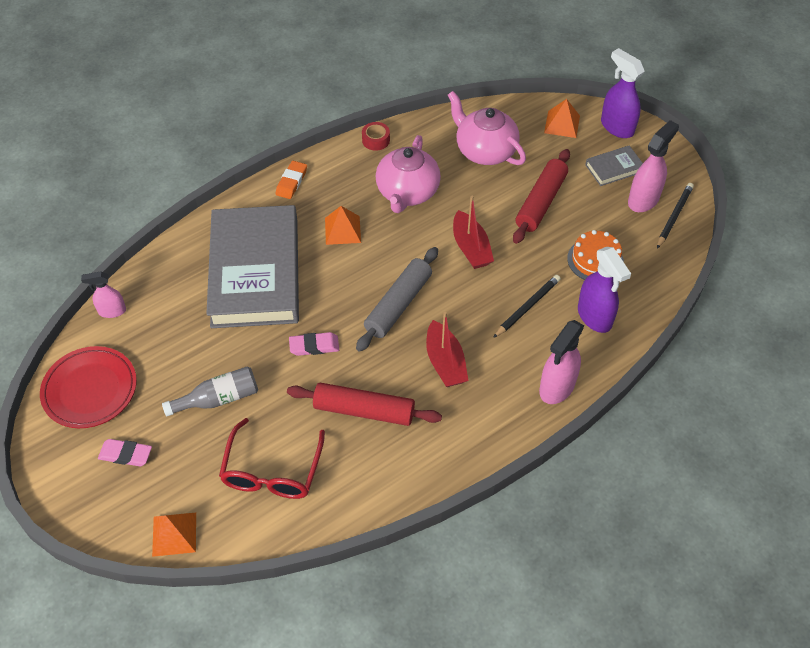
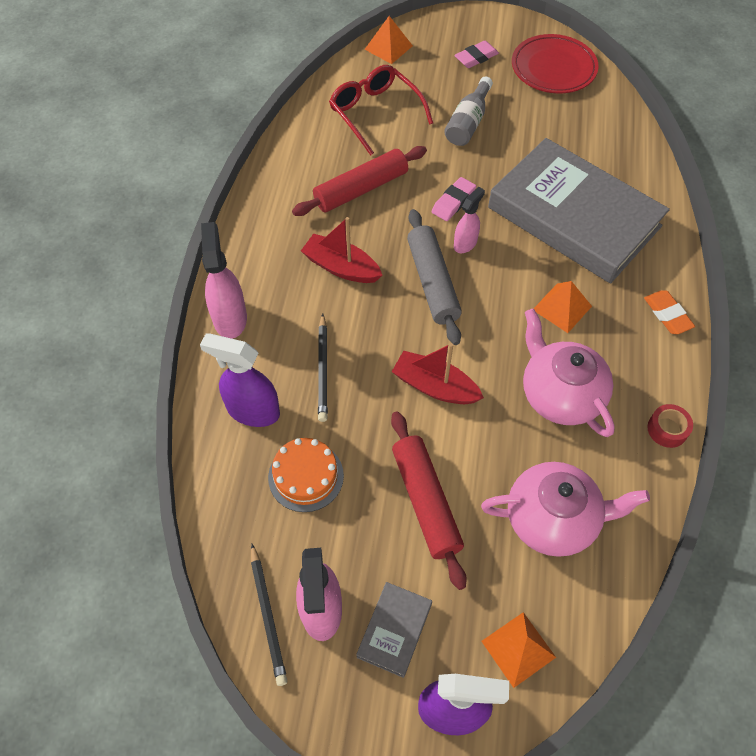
camera: 135 degrees right, 5 degrees up
pink spray bottle [81,271,126,318] -> pink spray bottle moved to [454,187,485,253]

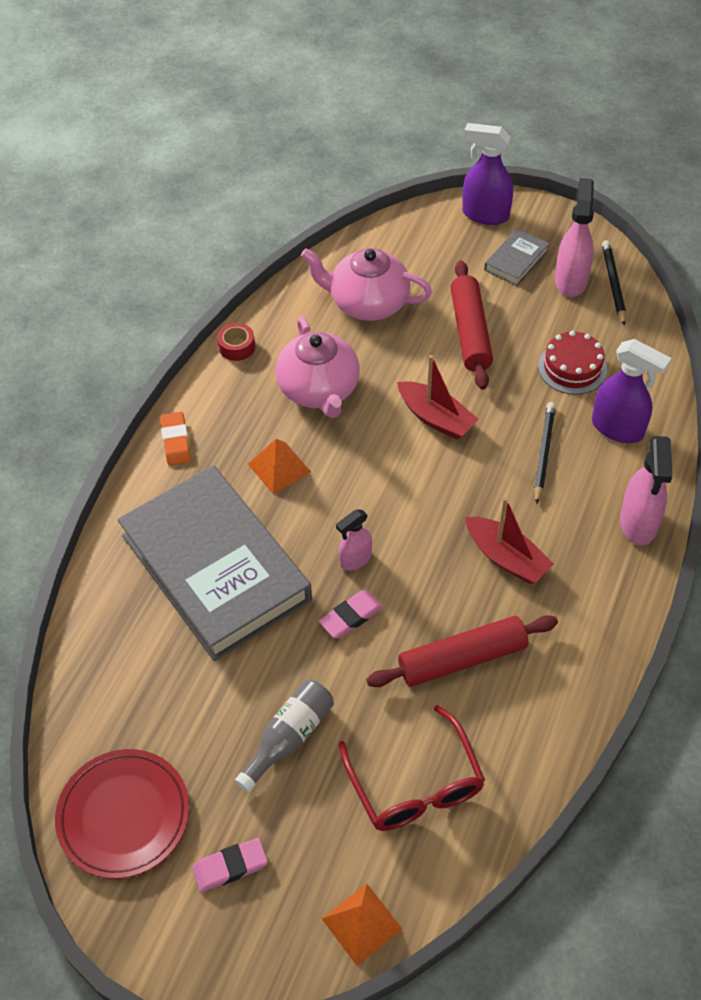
camera: 165 degrees left, 5 degrees down
orange cake [268,438,344,512] -> red cake [538,331,607,394]
grey rolling pin [407,209,462,345] -> none
orange pyramid [481,612,556,688] -> none

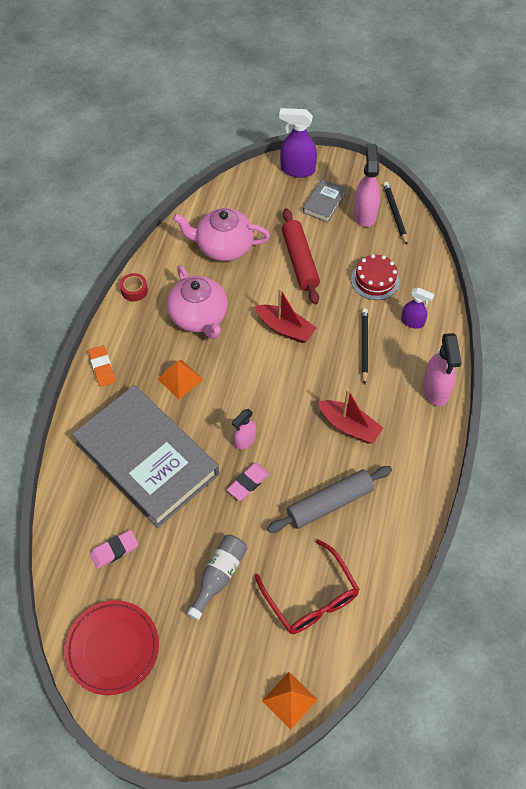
camera: 10 degrees left, 5 degrees up
pink eraser [192,838,268,892] -> pink eraser moved to [90,530,138,569]
red rolling pin [366,615,558,687] -> grey rolling pin [267,466,392,533]
purple spray bottle [592,339,671,443] -> purple spray bottle [401,287,434,329], size x0.61

